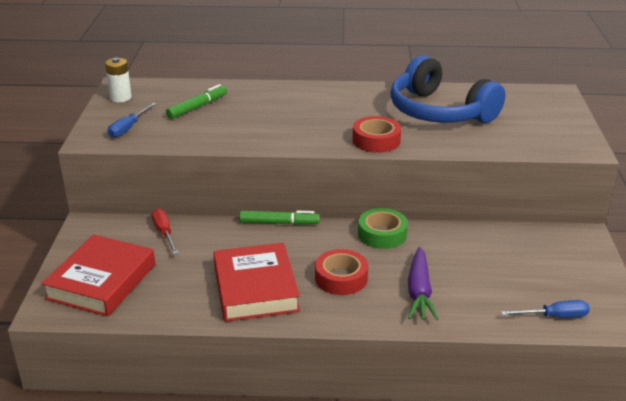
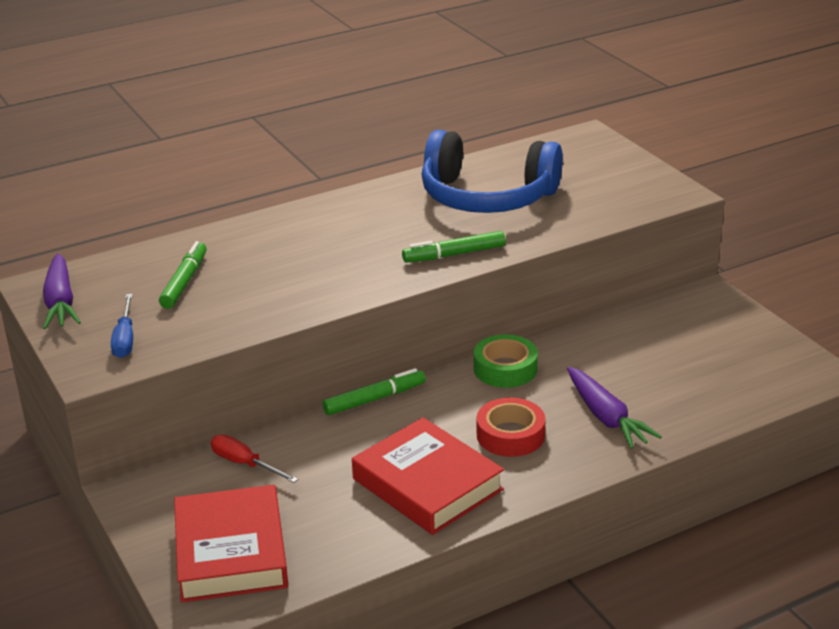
camera: 30 degrees left, 0 degrees up
white battery [105,58,132,102] -> purple carrot [43,253,81,329]
red tape [352,116,401,153] -> green marker [402,231,506,263]
blue screwdriver [501,300,590,318] -> none

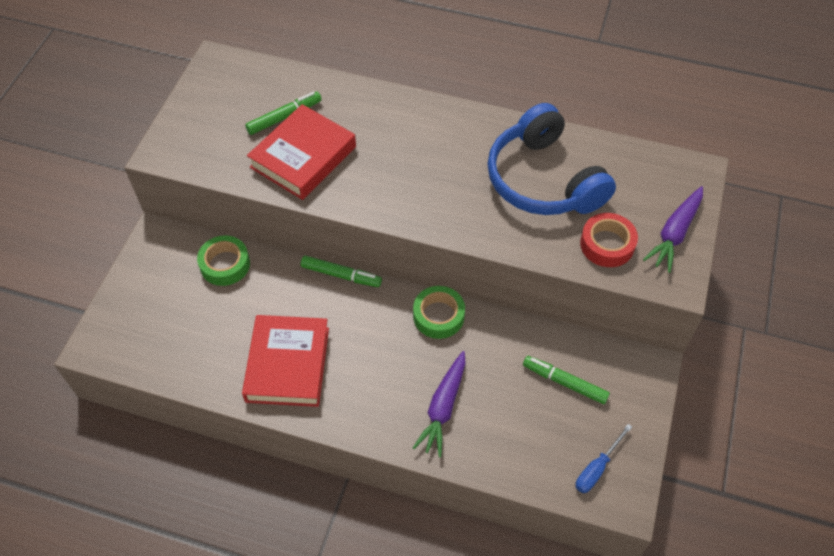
camera: 45 degrees right, 25 degrees up
purple carrot [43,253,81,329] -> purple carrot moved to [643,186,703,273]
blue screwdriver [111,294,133,358] -> blue screwdriver moved to [576,424,632,493]
red book [174,485,288,603] -> red book moved to [247,104,356,200]
red screwdriver [211,435,299,483] -> green tape [197,235,250,286]
green marker [402,231,506,263] -> green marker moved to [523,356,610,404]
red tape [477,398,546,457] -> red tape moved to [580,213,638,267]

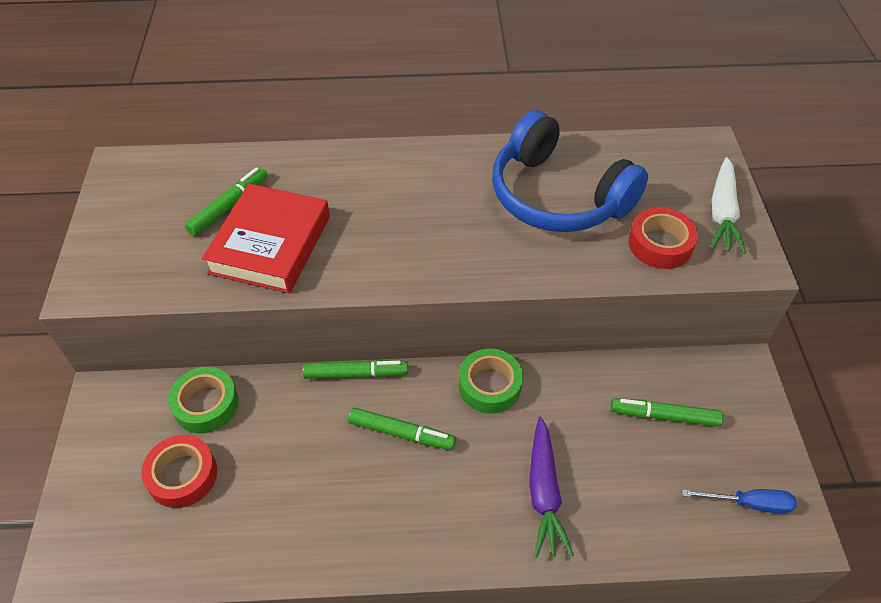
camera: 20 degrees left, 5 degrees down
red book [242,315,329,407] -> none
blue screwdriver [576,424,632,493] -> blue screwdriver turned 105 degrees counterclockwise [682,489,797,514]
purple carrot [643,186,703,273] -> white carrot [710,157,746,254]
none -> red tape [142,435,217,508]
none -> green marker [348,408,456,450]

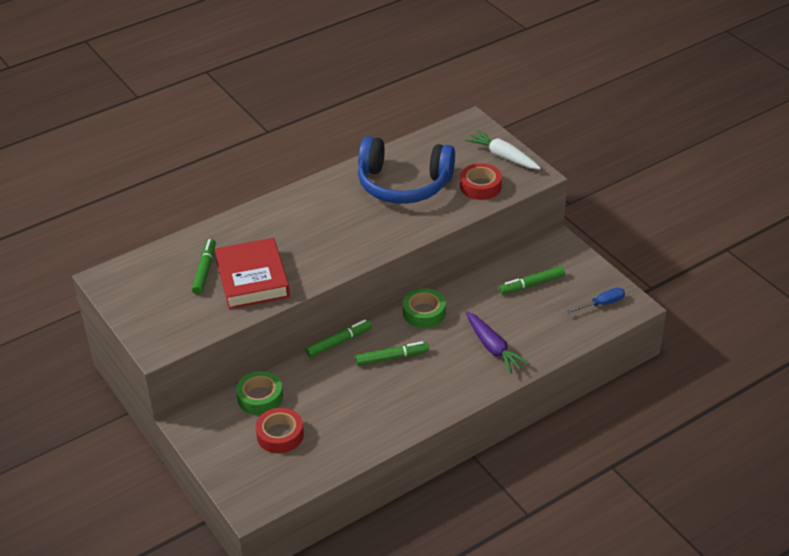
camera: 30 degrees left, 10 degrees down
white carrot [710,157,746,254] -> white carrot turned 150 degrees clockwise [465,130,541,169]

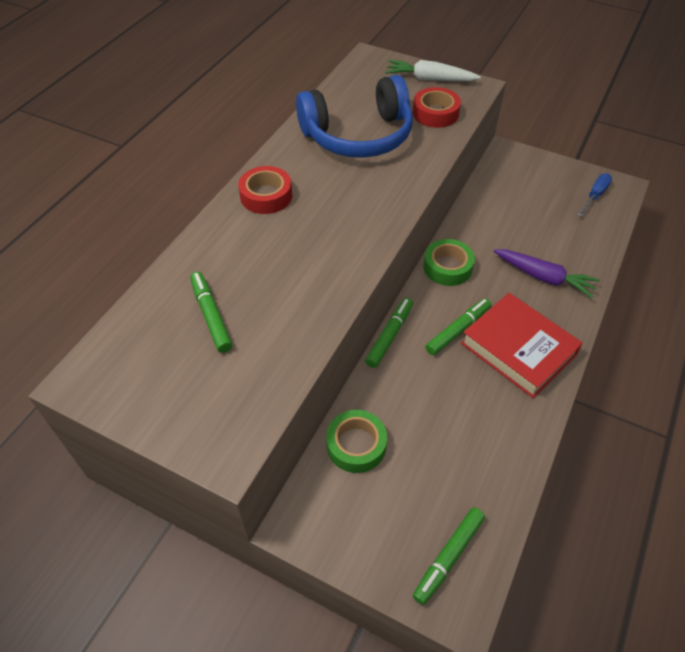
camera: 30 degrees left, 10 degrees up
red book [215,238,290,309] -> red book moved to [461,293,583,398]
red tape [256,408,304,453] -> red tape moved to [238,166,292,214]
green marker [499,266,565,294] -> green marker moved to [413,507,485,605]

